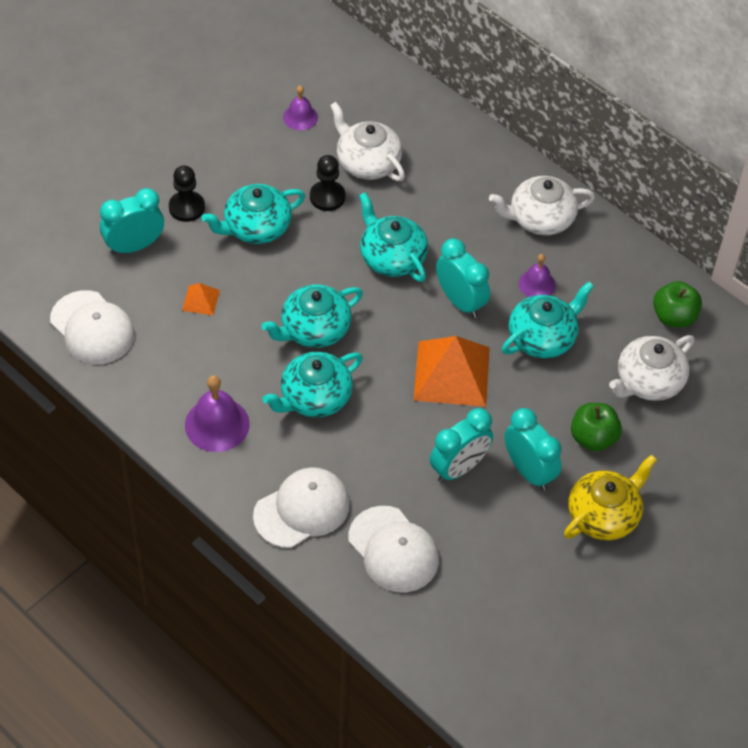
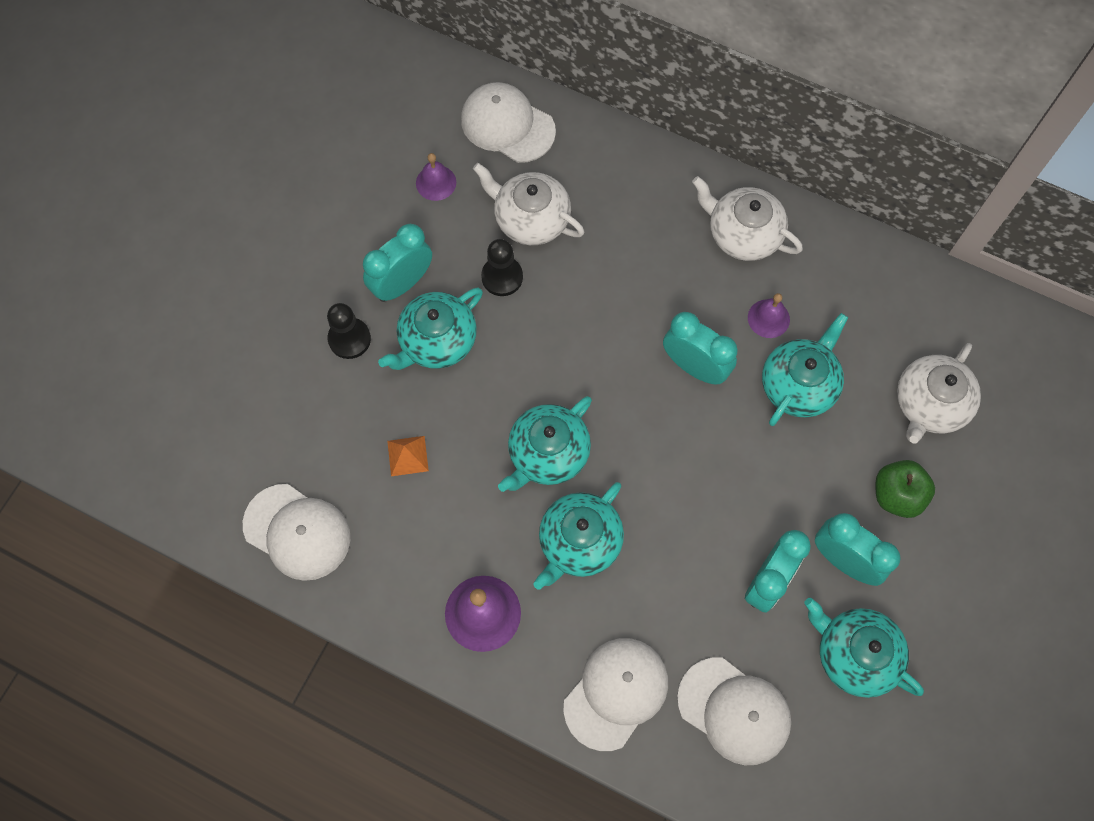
camera: 15 degrees left, 15 degrees up
turquoise clock [100,188,164,255] -> turquoise clock moved to [363,224,432,302]
turquoise teapot [359,192,428,282] -> turquoise teapot moved to [804,598,924,698]
orange pyramid [414,336,490,407] -> none
white teapot [489,176,595,235] -> white teapot turned 60 degrees clockwise [692,176,803,261]
yellow teapot [564,455,657,540] -> none
green apple [653,281,702,328] -> none
none -> white cap [461,82,556,163]

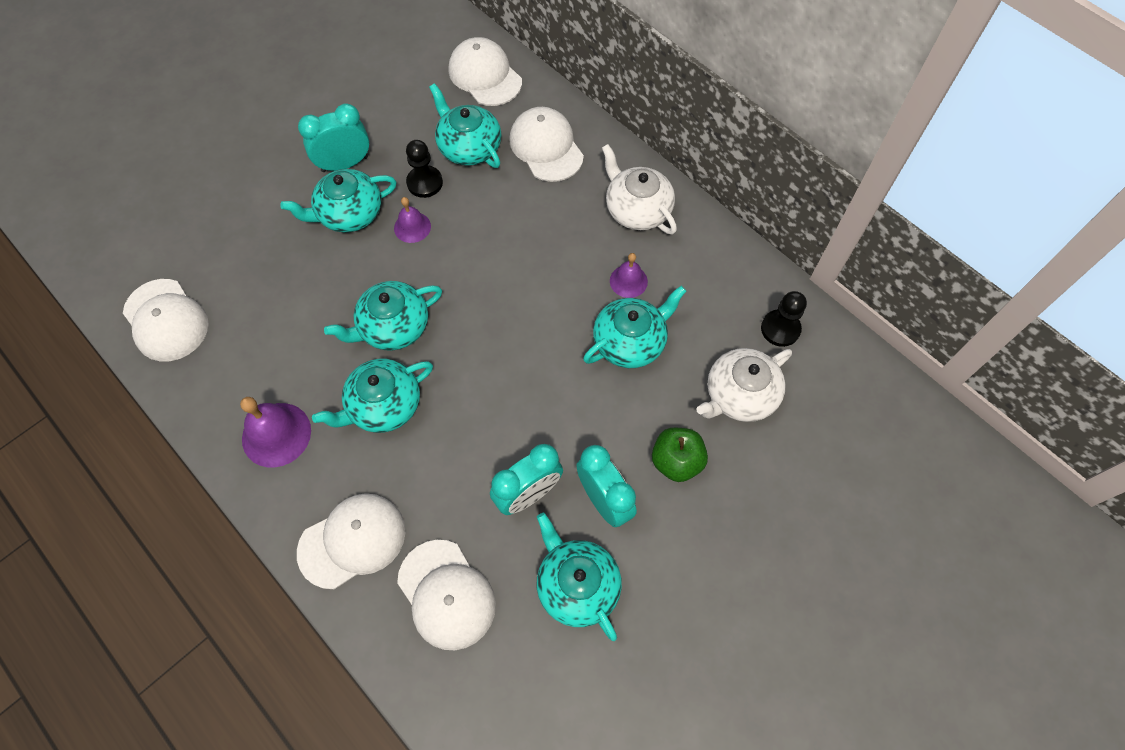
camera: 20 degrees right, 5 degrees down
black pawn [327,303,371,359] -> black pawn moved to [761,291,807,347]
orange pyramid [387,436,429,476] -> none
purple bell [416,153,456,201] -> purple bell moved to [394,197,431,243]
white teapot [473,163,585,245] -> turquoise teapot [429,83,502,168]
turquoise clock [663,312,738,385] -> none
none -> white cap [509,107,584,182]

